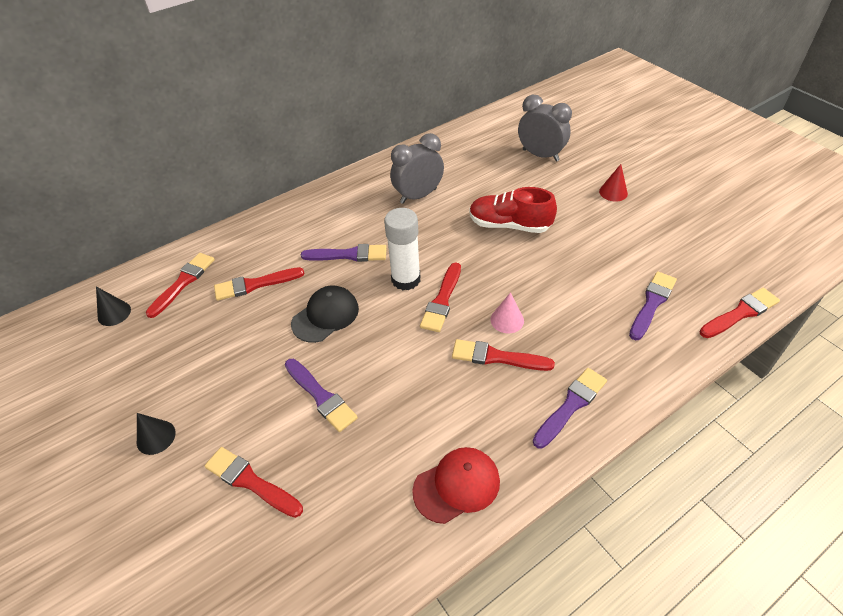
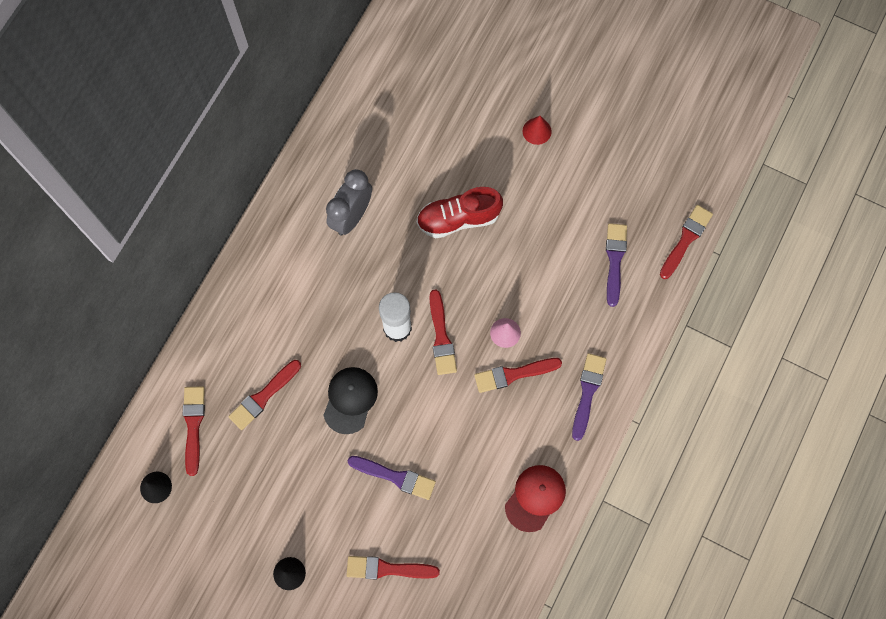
camera: 30 degrees left, 25 degrees up
purple brush [301,244,387,262] -> none
grey clock [518,95,572,162] -> none

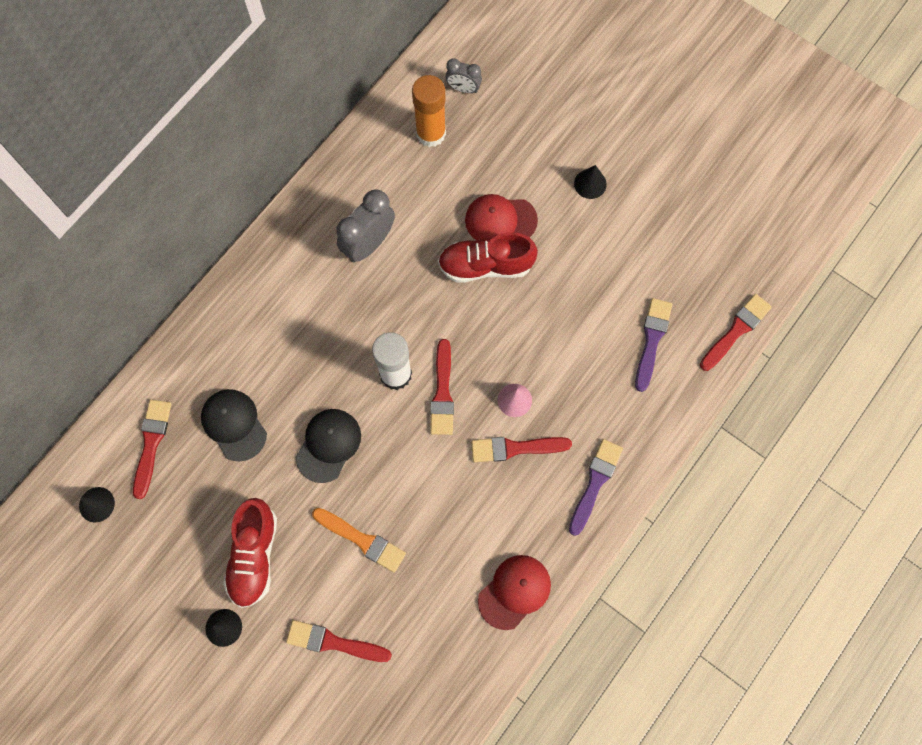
camera: 10 degrees right, 0 degrees up
red brush [228,360,301,430] -> black cap [201,389,267,462]
purple brush [348,456,436,500] -> orange brush [312,508,406,573]
red cone [523,116,552,145] -> black cone [574,165,607,199]
none -> red shoe [223,498,277,608]
none -> orange glue stick [412,75,446,147]
none -> grey clock [445,58,482,93]
none -> red cap [465,194,538,240]

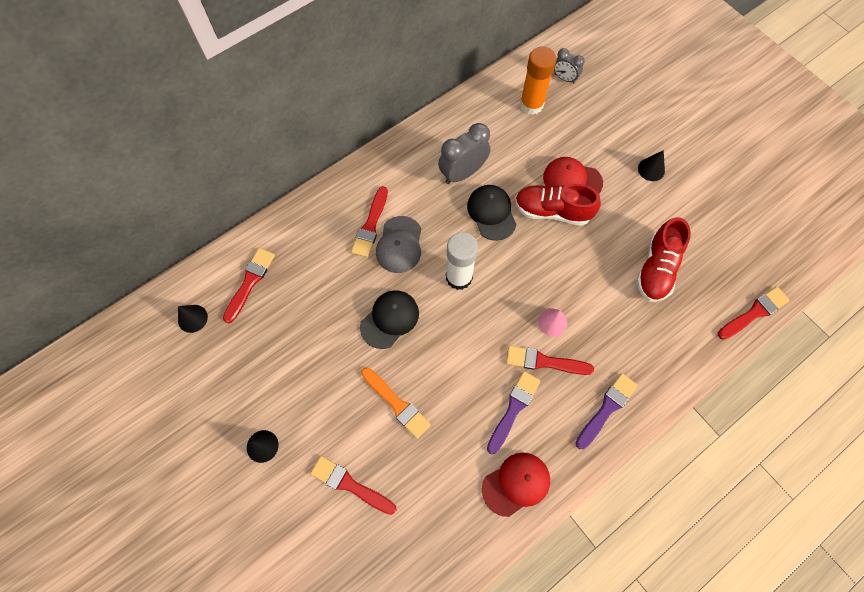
camera: 15 degrees right, 5 degrees down
black cap [201,389,267,462] -> black cap moved to [467,185,516,241]
red shoe [223,498,277,608] -> red shoe moved to [636,217,691,302]
red brush [430,339,454,435] -> red brush moved to [351,186,388,258]
purple brush [635,298,672,392] -> purple brush moved to [487,371,540,455]
none -> grey cap [376,216,421,273]

